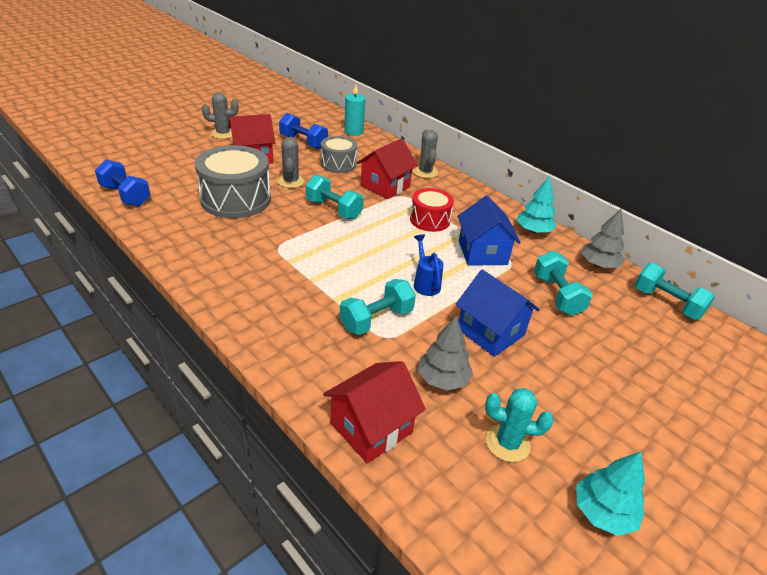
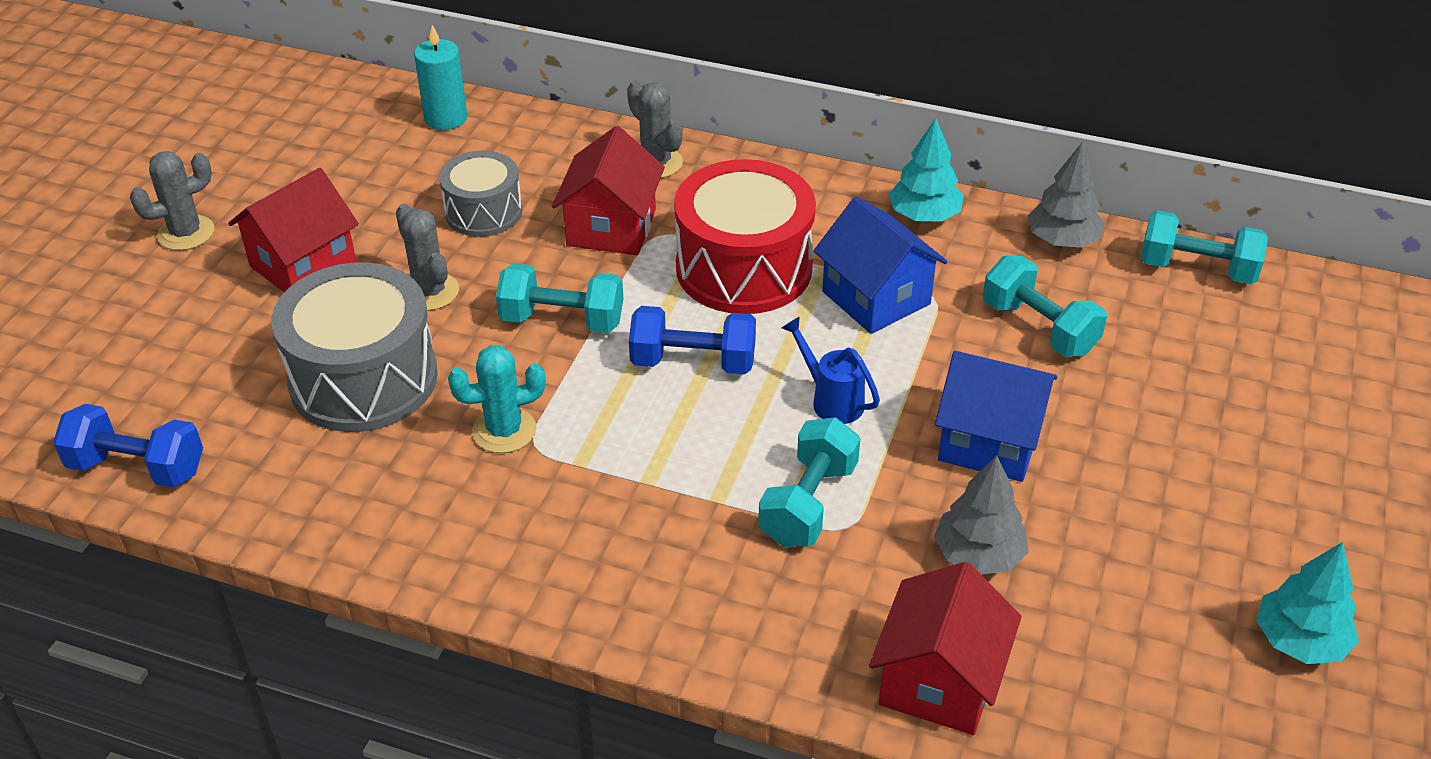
camera: 25 degrees left, 5 degrees up
blue dumbbell [279,113,328,149] -> blue dumbbell moved to [629,306,756,374]
red drum [410,188,454,232] -> red drum [674,159,816,314], size x1.70
turquoise cactus [485,388,554,462] -> turquoise cactus moved to [448,345,546,453]

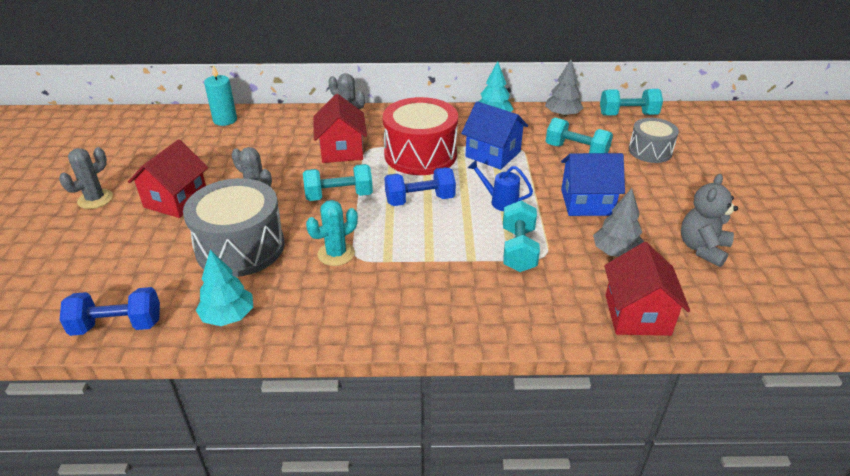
camera: 20 degrees left, 5 degrees down
grey drum [439,150,522,237] -> grey drum moved to [629,118,679,163]
turquoise tree [1256,542,1359,664] -> turquoise tree moved to [196,250,253,326]
none -> grey teddy bear [681,174,738,267]

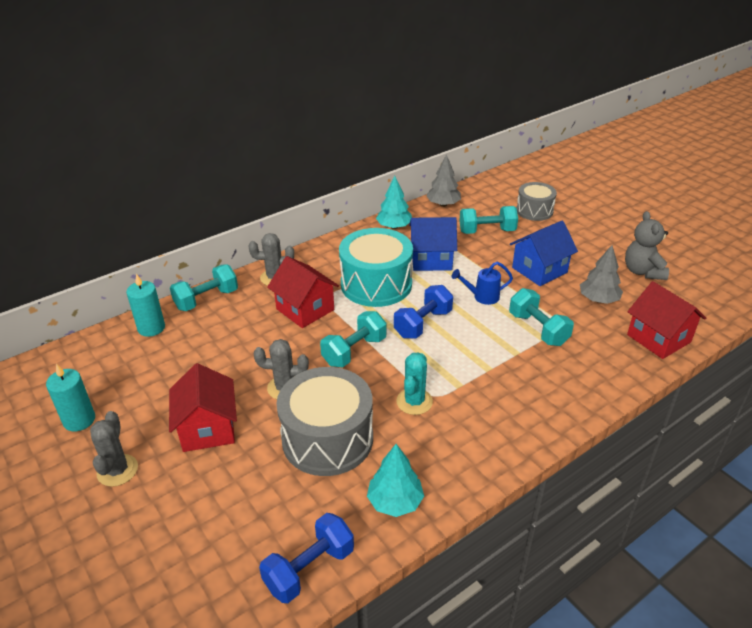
camera: 35 degrees left, 0 degrees up
red drum [383,97,458,175] -> turquoise drum [339,228,413,307]
turquoise dumbbell [600,89,663,116] -> turquoise dumbbell moved to [170,264,238,311]
none -> turquoise candle [46,364,95,431]

